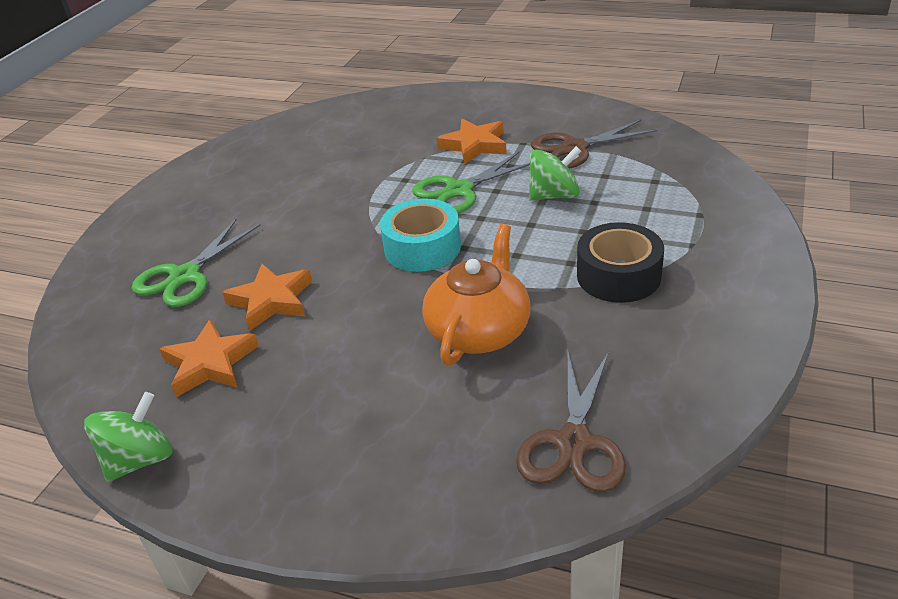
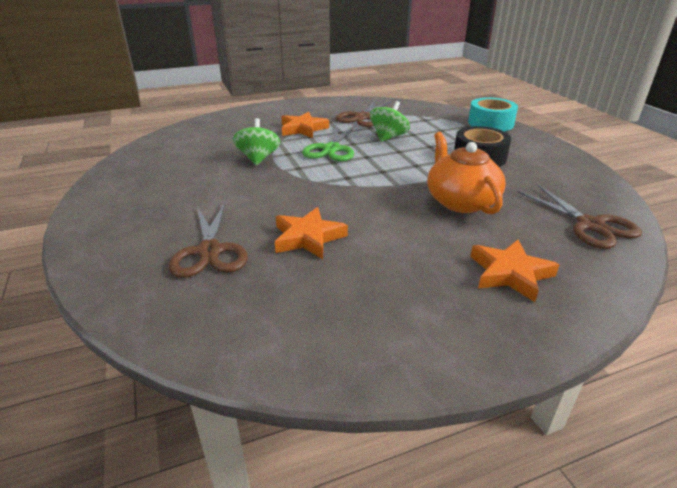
camera: 45 degrees left, 5 degrees down
green spinning top [84,392,173,482] -> green spinning top moved to [233,118,280,165]
green scissors [132,219,260,307] -> brown scissors [169,203,248,278]
orange star [160,319,259,397] -> orange star moved to [470,240,559,302]
turquoise tape [380,198,461,272] -> turquoise tape moved to [468,97,518,131]

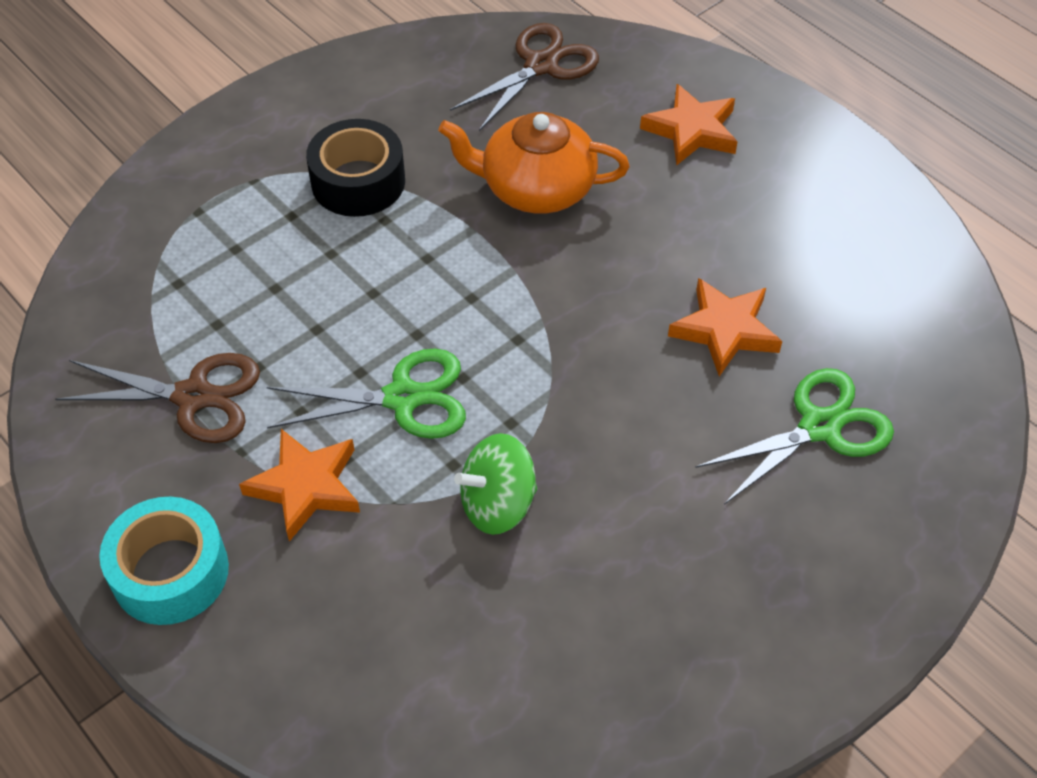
camera: 110 degrees left, 20 degrees up
brown scissors [169,203,248,278] -> green scissors [695,368,894,505]
green spinning top [370,101,410,142] -> none
orange teapot [427,132,506,215] -> orange teapot turned 45 degrees clockwise [438,112,630,214]
turquoise tape [468,97,518,131] -> turquoise tape moved to [99,497,229,625]

